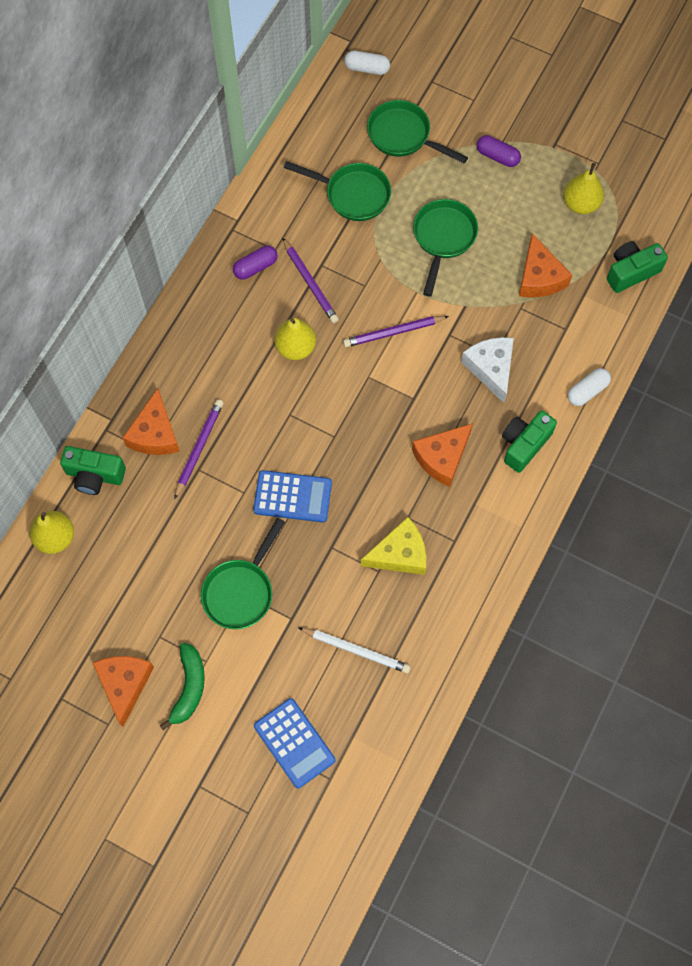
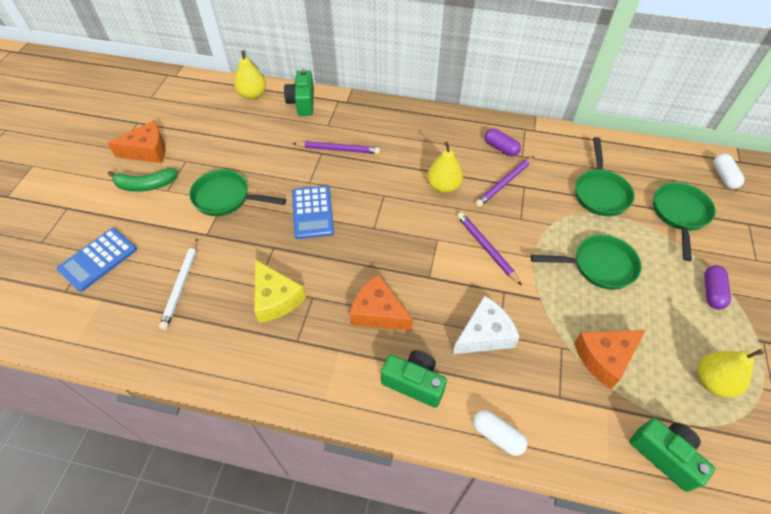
camera: 75 degrees right, 15 degrees down
orange cheese [123,388,180,455] -> none

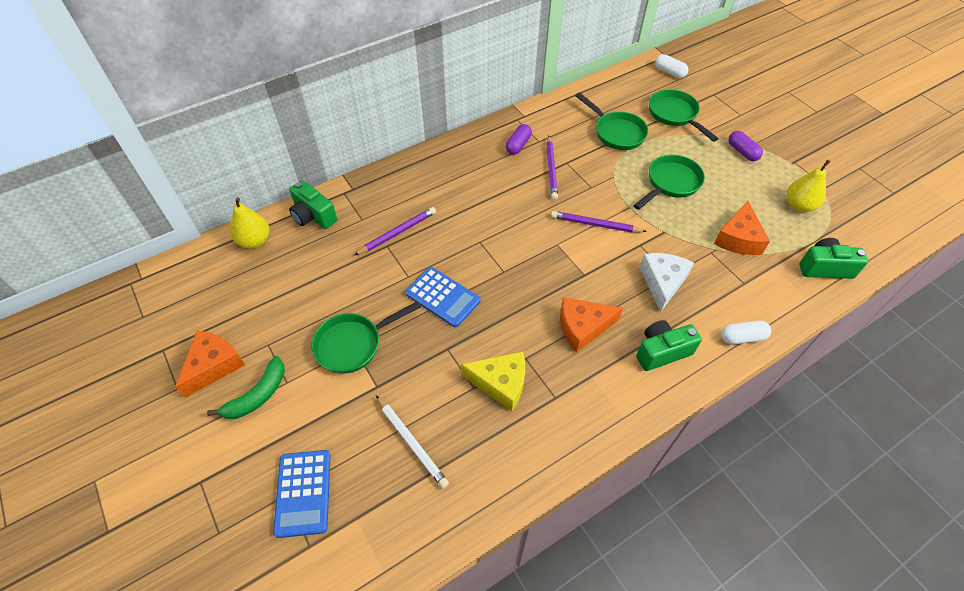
camera: 45 degrees left, 0 degrees up
yellow pear [427,142,463,193] -> none
purple capsule [485,129,521,156] -> purple capsule turned 60 degrees counterclockwise [506,124,532,155]

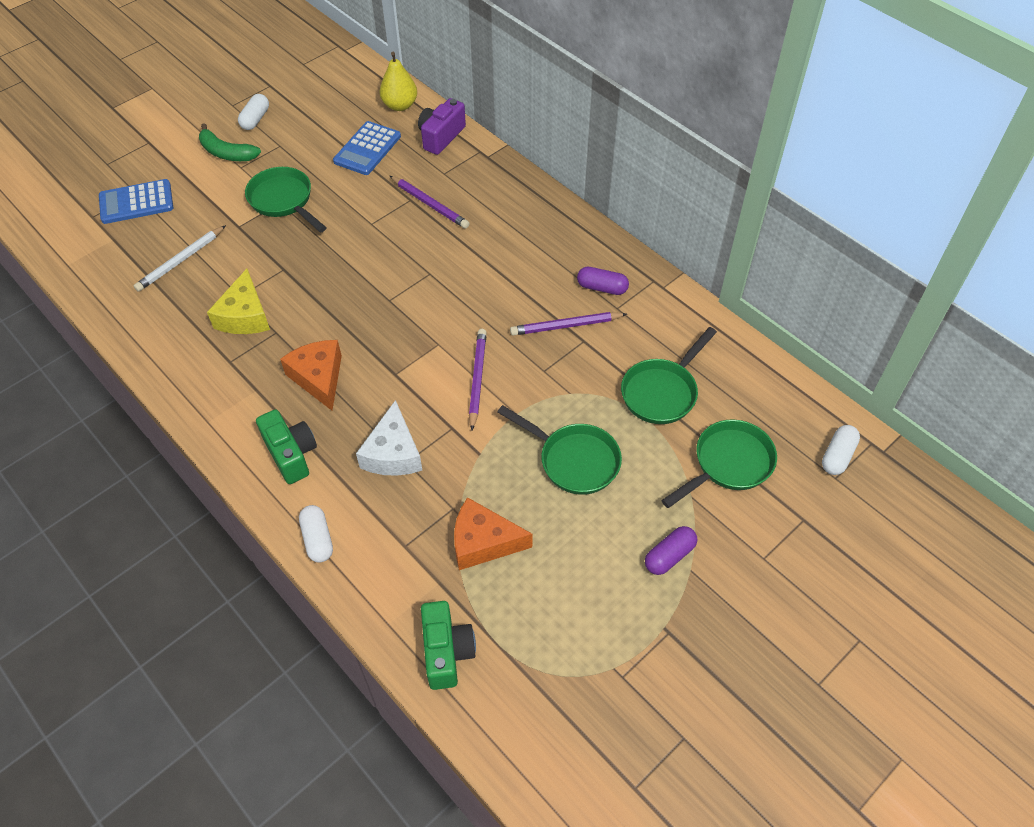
camera: 80 degrees right, 0 degrees up
orange cheese [175,331,245,398] -> white capsule [238,94,269,130]
green camera [289,180,337,229] -> purple camera [418,98,466,155]
blue calculator [405,267,480,327] -> blue calculator moved to [333,121,401,175]
white cheese [639,253,694,313] -> white cheese turned 90 degrees clockwise [356,400,422,476]
yellow pear [786,160,831,212] -> none

